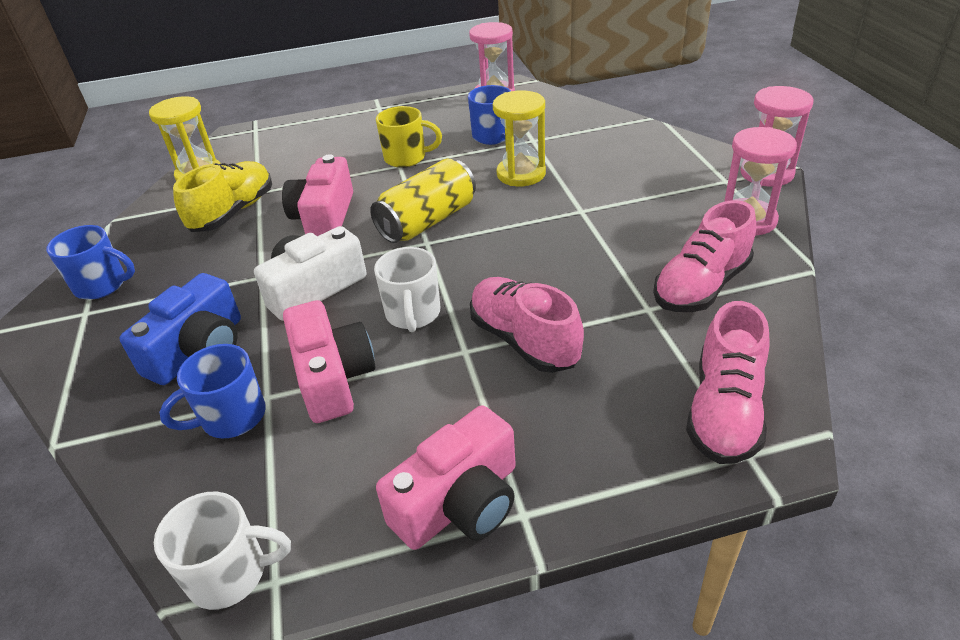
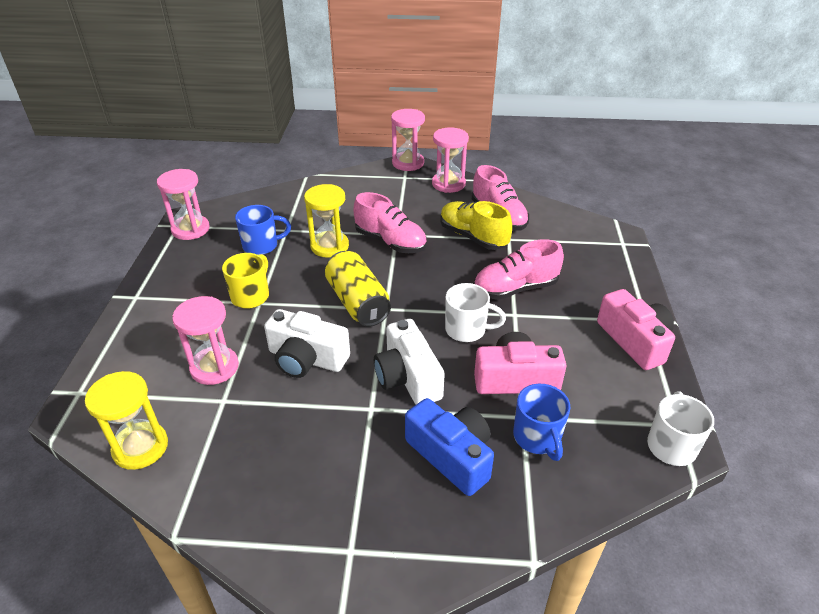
camera: 75 degrees left, 0 degrees up
blue mug [46,225,135,300] -> none
yellow shoe [173,161,272,232] -> yellow shoe moved to [440,201,512,250]
pink camera [282,154,353,236] -> white camera [264,309,350,378]
pink shoe [686,301,770,464] -> pink shoe moved to [354,192,427,253]
none -> pink hourglass [172,296,239,385]

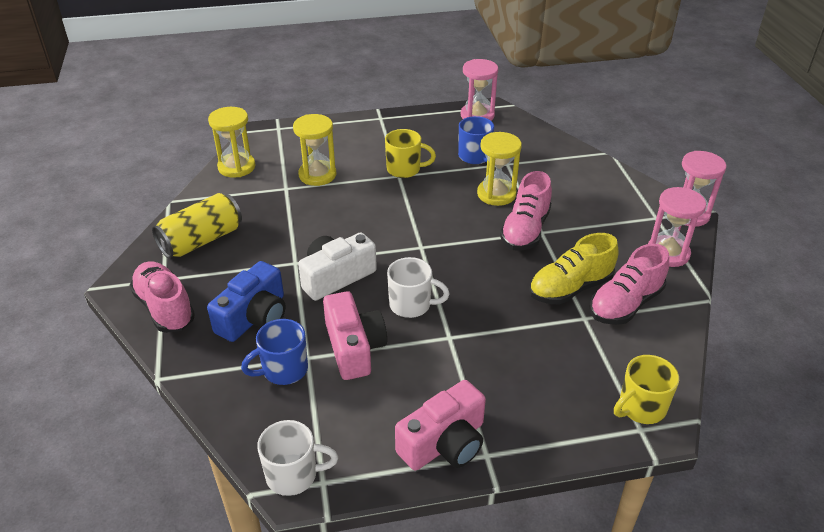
camera: 75 degrees right, 0 degrees up
pink hourglass [172,296,239,385] -> yellow hourglass [293,114,336,186]
white camera [264,309,350,378] -> none
yellow can [325,251,391,327] -> yellow can moved to [152,193,242,258]
yellow shoe [440,201,512,250] -> yellow shoe turned 150 degrees counterclockwise [529,233,619,305]
white mug [445,283,506,342] -> white mug turned 75 degrees counterclockwise [387,257,449,318]
pink shoe [474,239,564,300] -> pink shoe moved to [129,261,195,333]
none -> yellow mug [614,355,679,424]

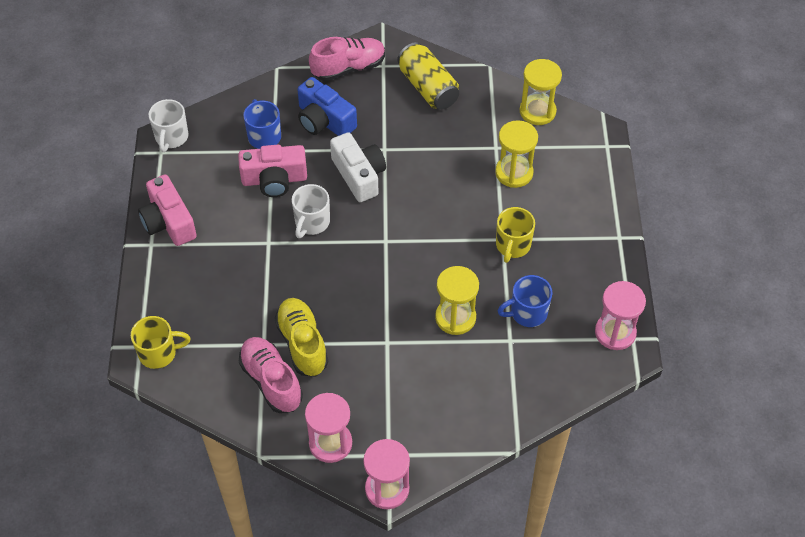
camera: 100 degrees right, 15 degrees up
pink shoe [500,171,552,251] -> none
yellow mug [614,355,679,424] -> yellow mug turned 105 degrees clockwise [131,316,191,369]

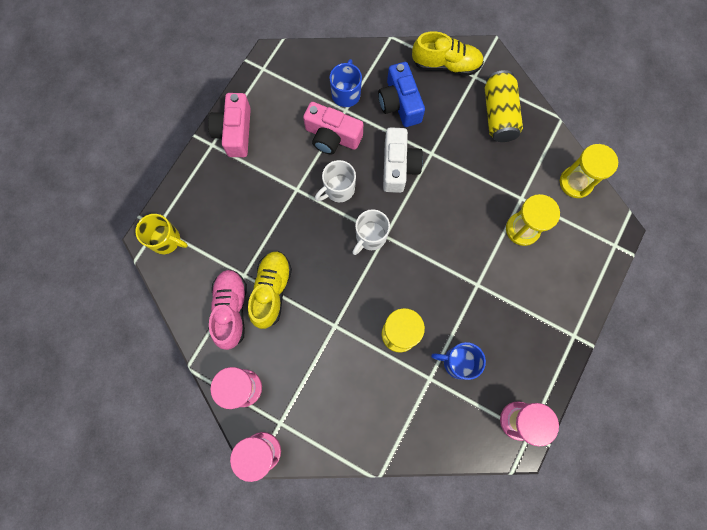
camera: 30 degrees right, 20 degrees up
white mug [148,99,189,152] -> white mug moved to [352,209,390,255]
pink shoe [309,37,385,81] -> yellow shoe [412,31,484,76]
yellow mug [496,207,535,263] -> none

